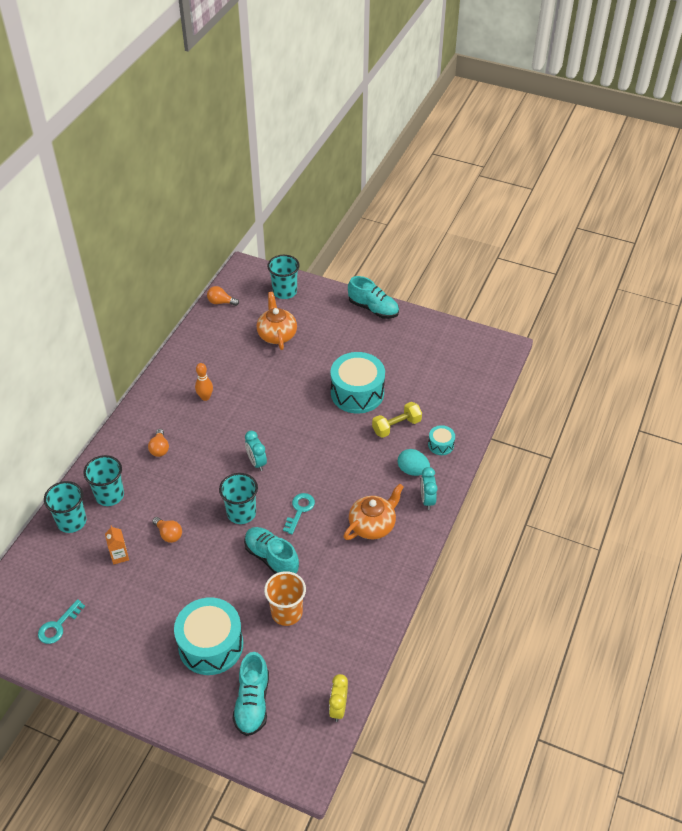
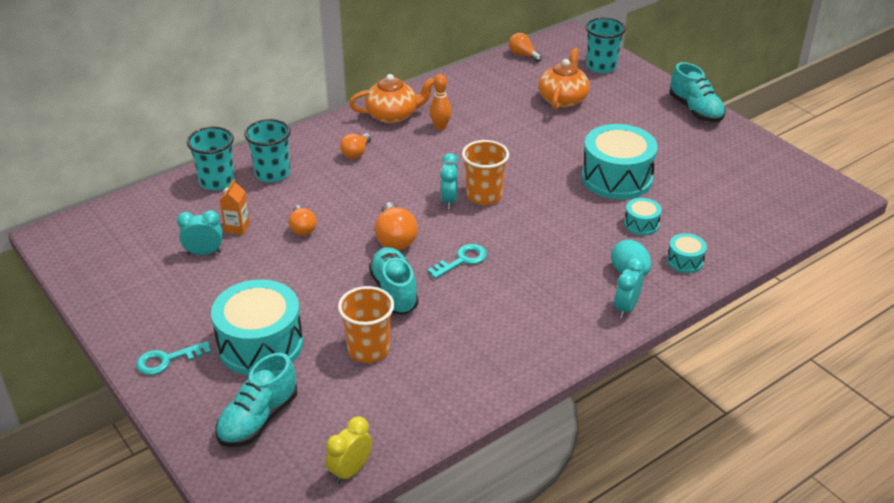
camera: 30 degrees right, 10 degrees down
turquoise key [38,599,85,644] -> turquoise key moved to [136,341,211,375]
turquoise cup [219,473,258,524] -> orange light bulb [375,202,418,250]
orange teapot [344,483,404,540] -> orange teapot moved to [349,74,434,124]
yellow dumbbell [372,402,422,438] -> turquoise drum [624,198,662,235]
none -> turquoise clock [177,210,223,255]
none -> orange cup [462,140,509,205]

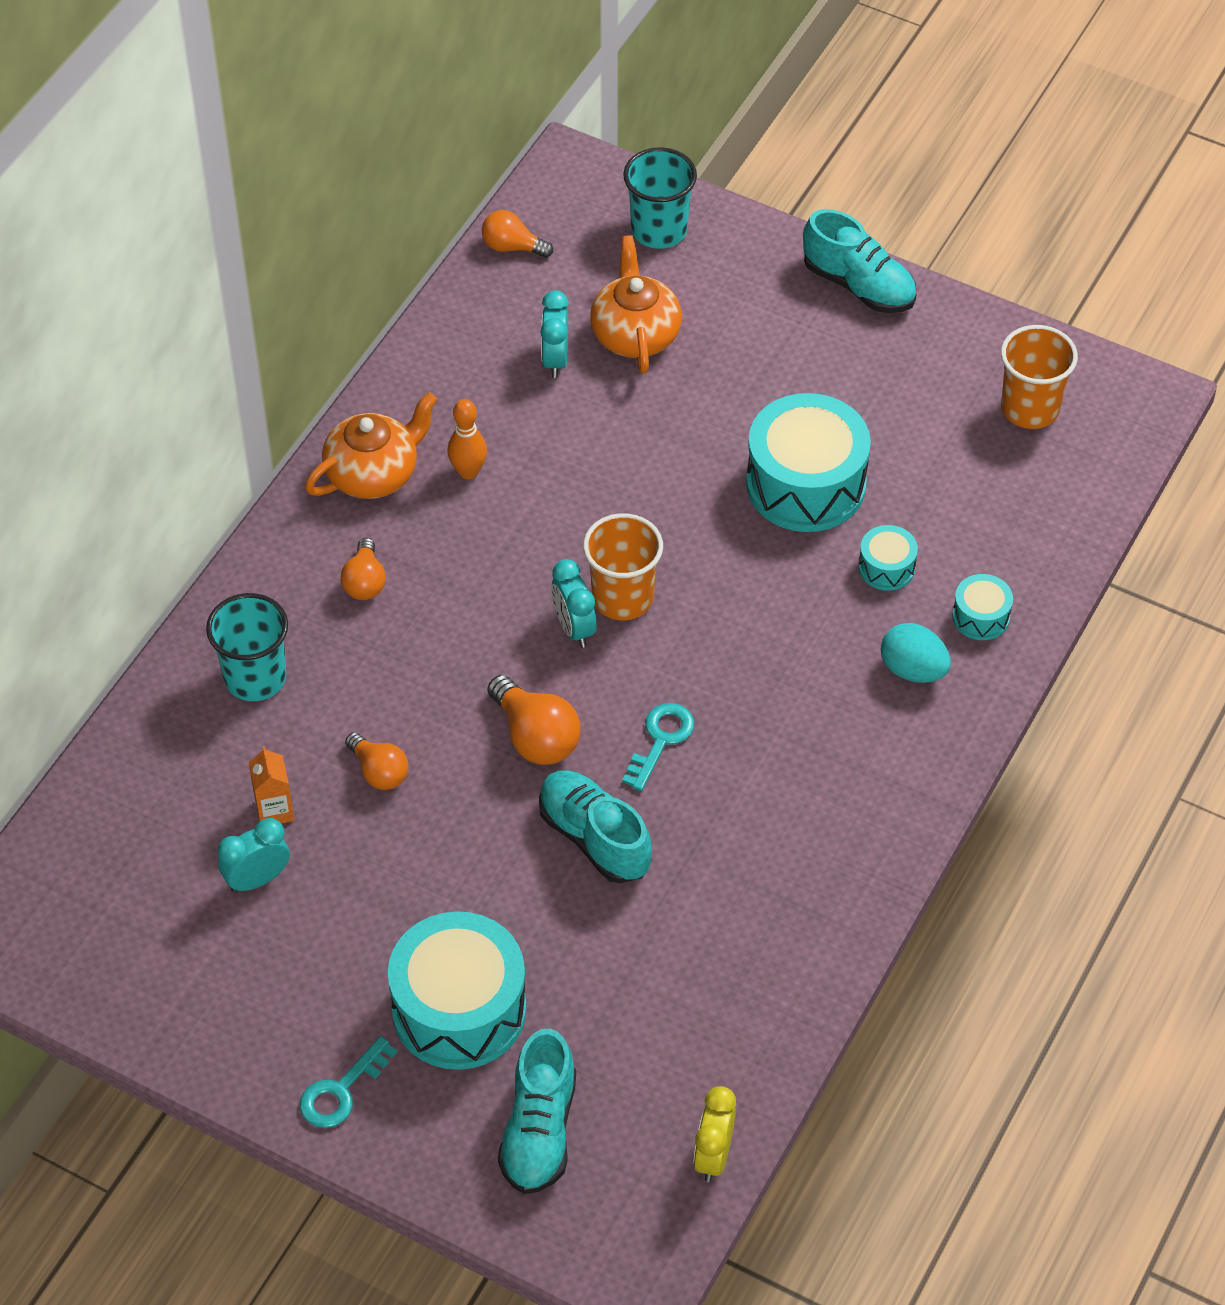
camera: 25 degrees left, 15 degrees up
turquoise cup [187,127,235,191] -> none
orange cup [338,286,394,363] -> orange cup moved to [1001,325,1078,429]
turquoise clock [614,257,645,318] -> turquoise clock moved to [541,290,569,378]

